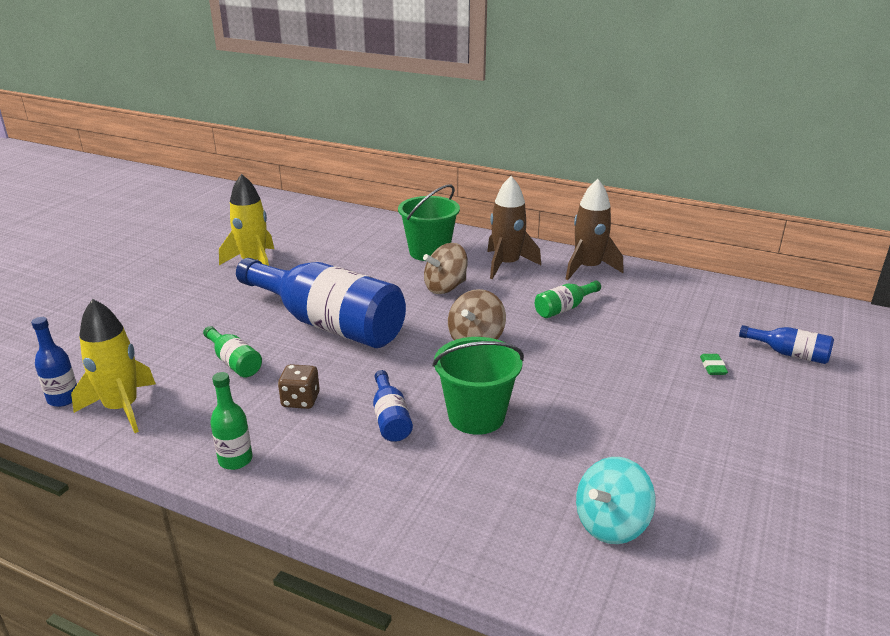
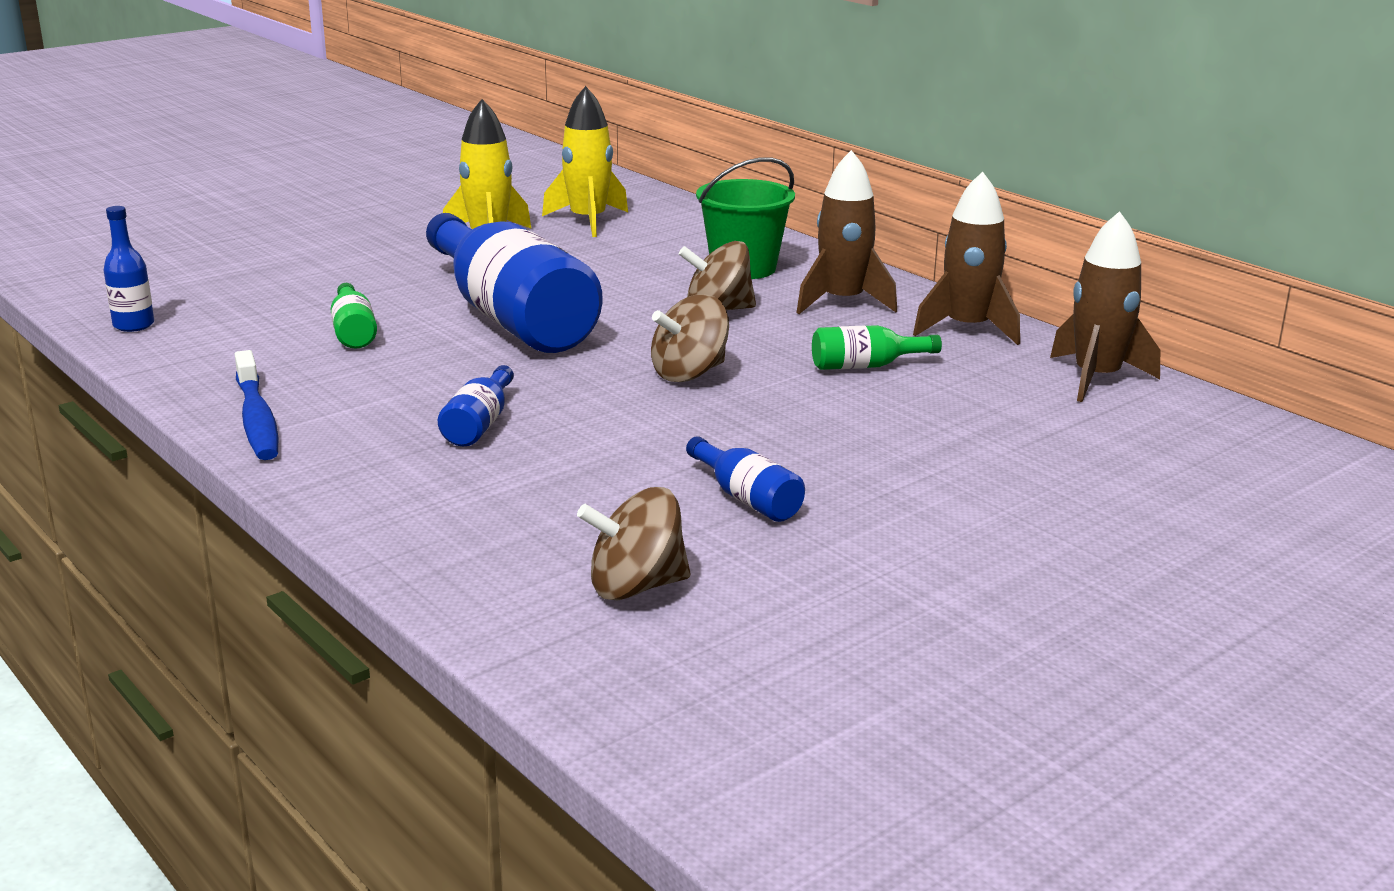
camera: 25 degrees right, 5 degrees down
yellow rocket [71,299,156,433] -> yellow rocket moved to [542,86,628,237]
green bottle [210,372,253,470] -> blue toothbrush [235,350,278,460]
brown dice [278,364,320,409] -> none
green bucket [432,337,524,435] -> none
turquoise spinning top [576,457,656,544] -> brown spinning top [577,487,691,600]
green eraser [700,354,728,375] -> none
blue bottle [739,325,834,364] -> blue bottle moved to [686,436,805,522]
none -> brown rocket [1050,211,1160,402]

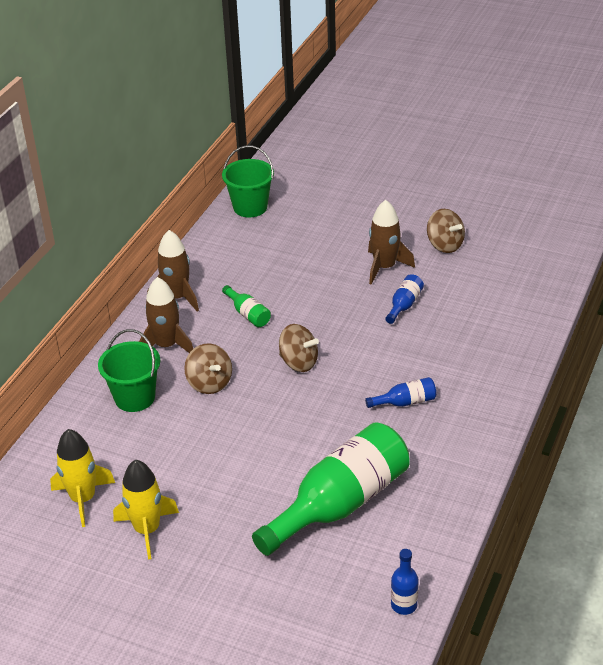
camera: 115 degrees left, 15 degrees up
blue toothbrush [235,350,278,460] -> none
green bottle [331,283,377,349] -> green bottle [252,422,409,556], size x2.38
blue bottle [426,213,603,353] -> none
brown spinning top [577,487,691,600] -> brown spinning top moved to [427,209,465,253]
brown rocket [1050,211,1160,402] -> brown rocket moved to [368,200,415,285]
none -> green bucket [222,145,274,217]

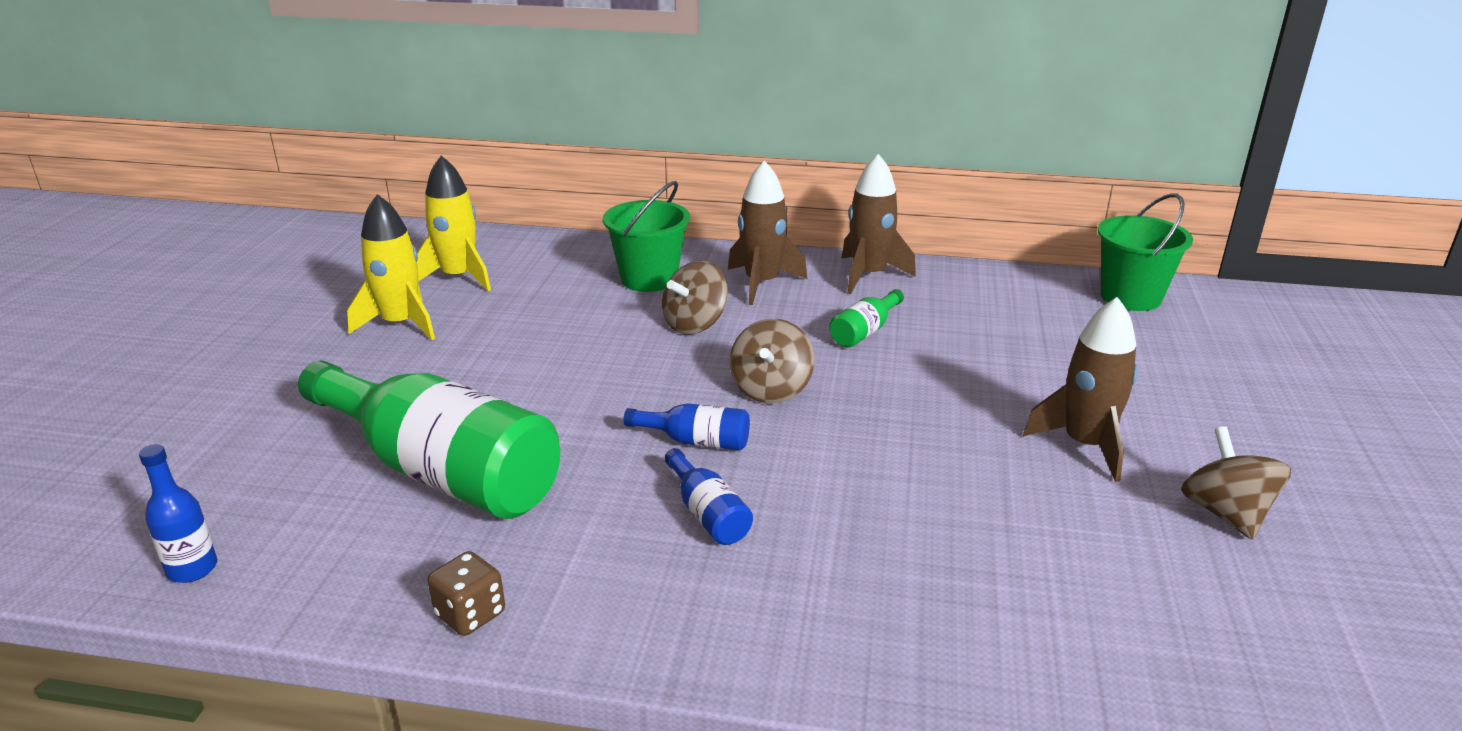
camera: 75 degrees right, 10 degrees down
blue bottle [385,274,424,324] -> blue bottle moved to [624,403,750,451]
brown spinning top [427,209,465,253] -> brown spinning top turned 135 degrees clockwise [1181,426,1291,539]
none -> brown dice [427,551,505,636]

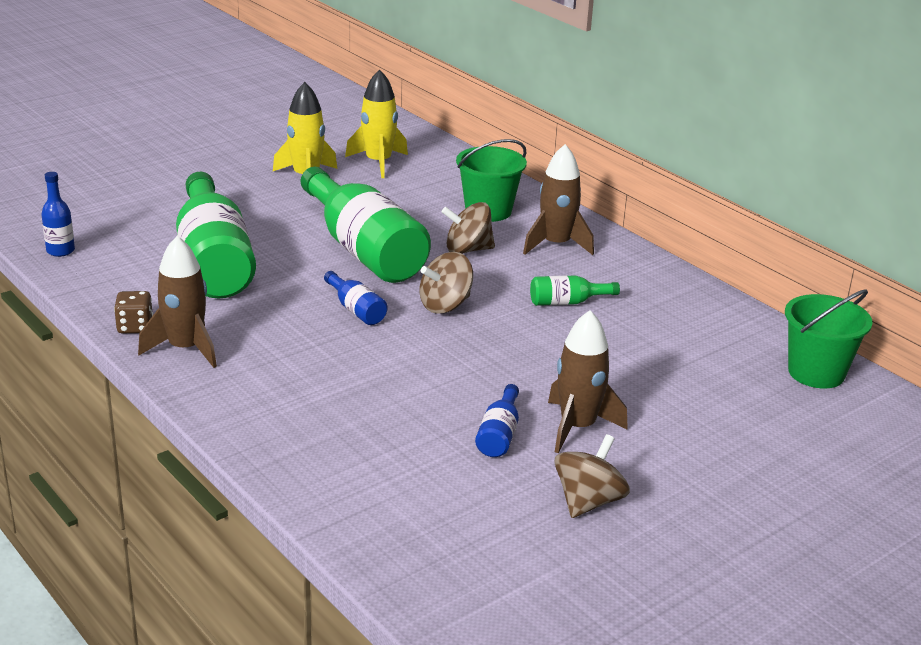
camera: 40 degrees right, 0 degrees up
blue bottle [665,448,753,545] -> blue bottle moved to [475,384,519,457]
brown rocket [842,154,916,294] -> brown rocket moved to [138,236,217,368]
none -> green bottle [301,167,431,283]

